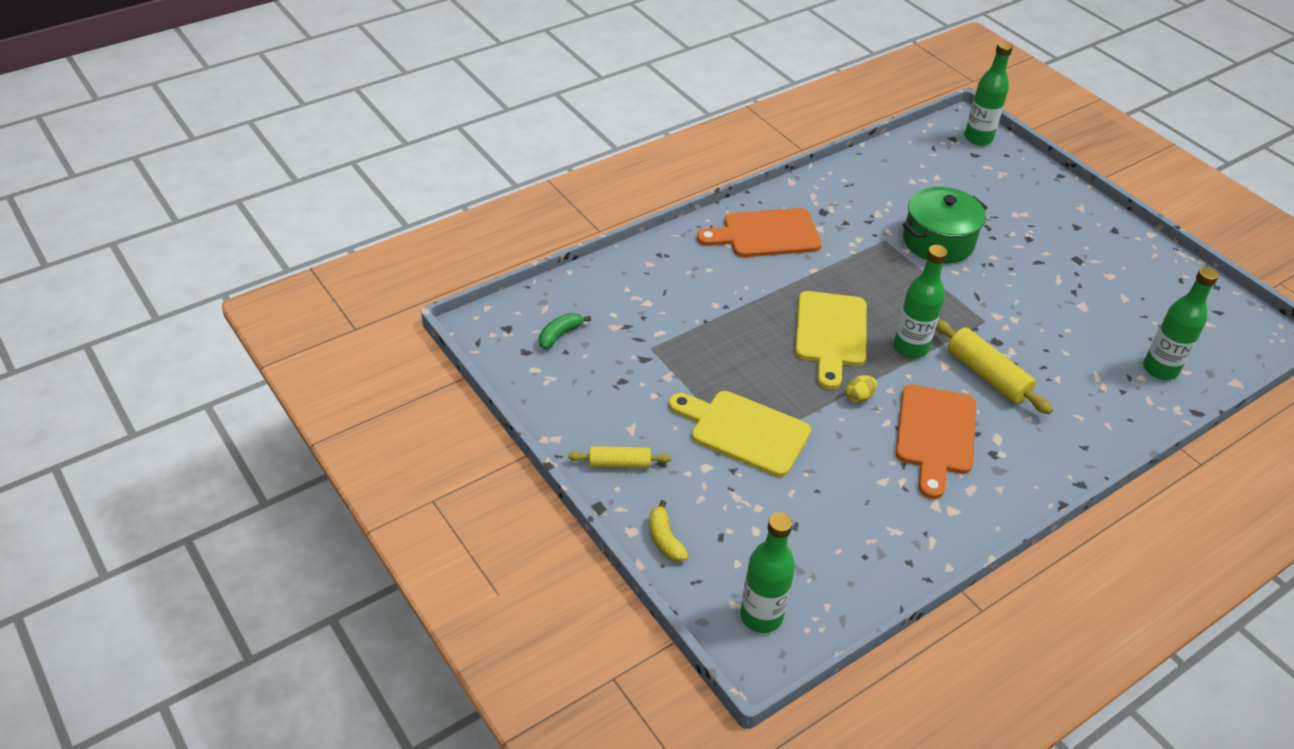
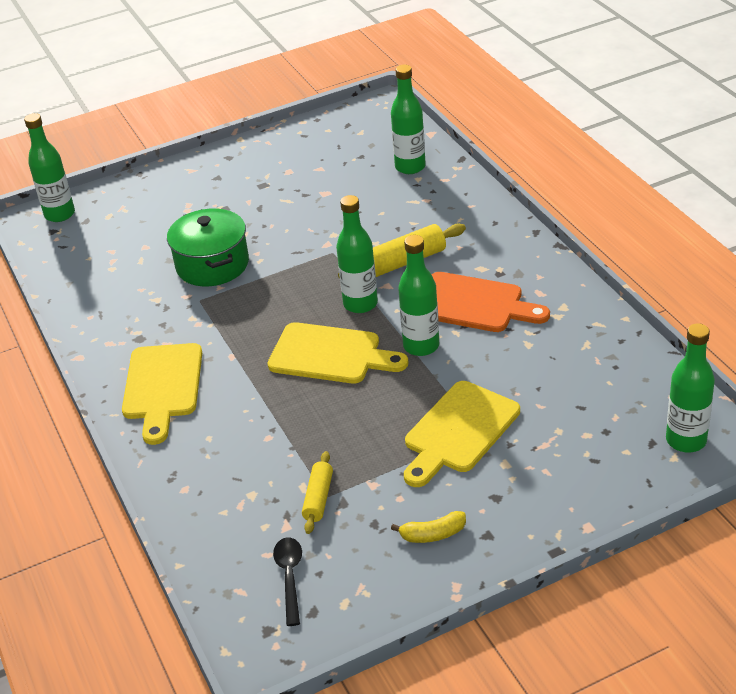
camera: 75 degrees left, 5 degrees down
green banana [539,313,591,349] -> black spoon [273,537,302,626]
yellow rolling pin [568,446,672,468] -> yellow rolling pin moved to [302,451,333,534]
yellow banana [649,500,689,562] -> yellow banana moved to [391,511,466,543]
orange cutting board [697,208,821,257] -> yellow cutting board [122,343,202,445]
yellow egg [846,375,877,403] -> green bottle [398,235,439,356]

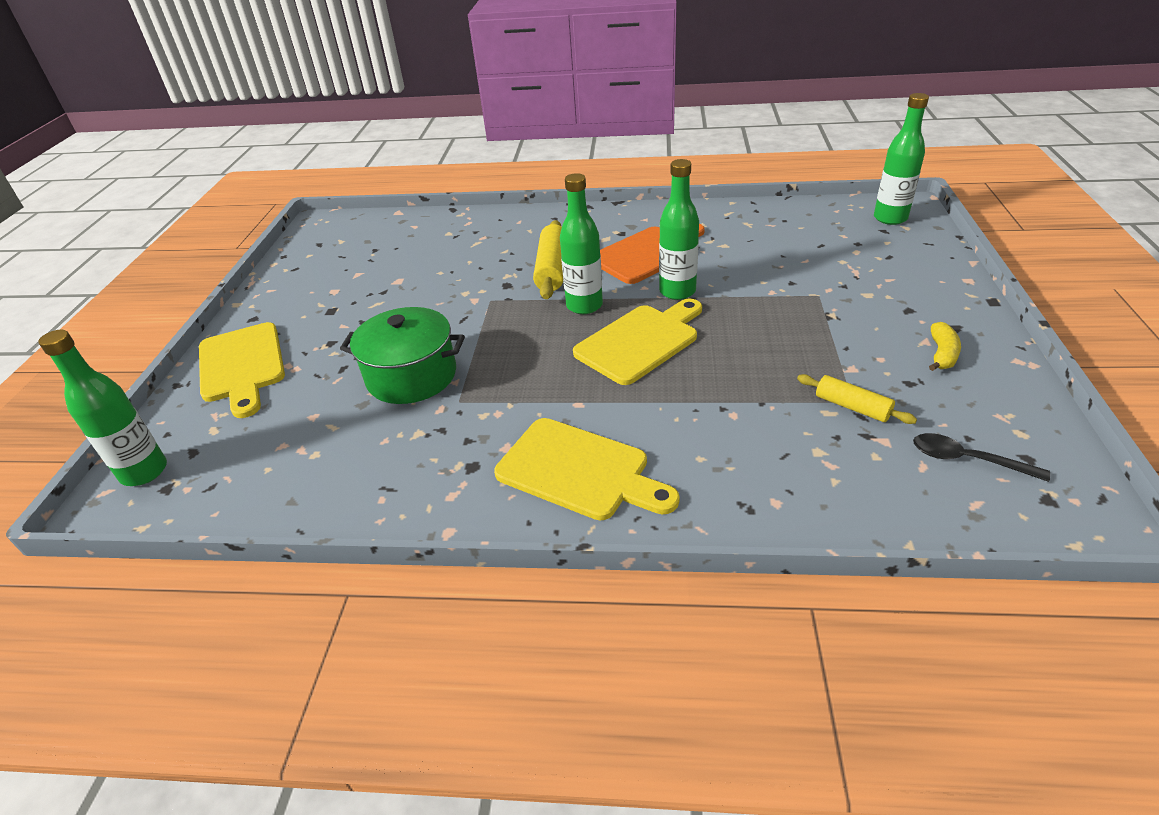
camera: 60 degrees left, 0 degrees up
green bottle [391,64,426,174] -> none
yellow cutting board [404,381,520,487] -> yellow cutting board moved to [199,322,285,418]

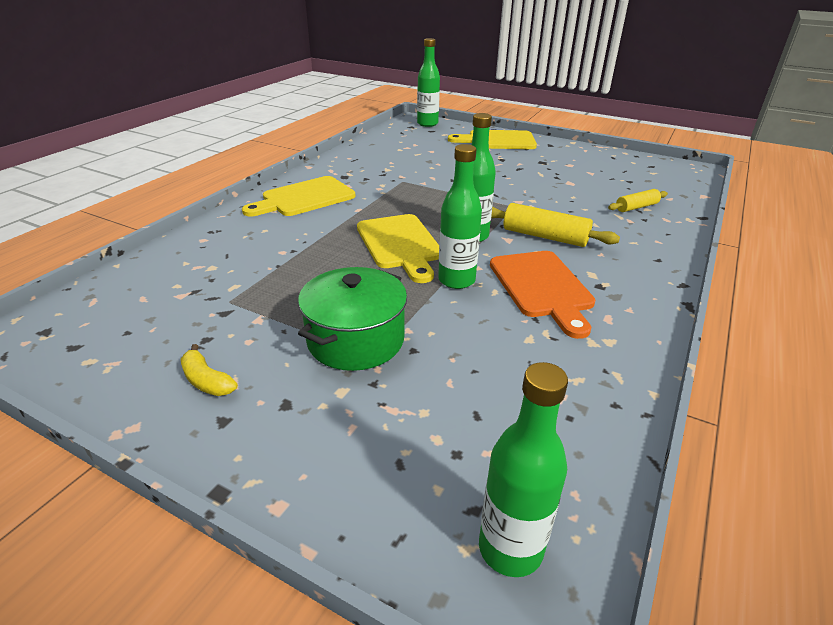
camera: 110 degrees right, 5 degrees down
green pot [340,307,465,404] -> green pot moved to [298,267,407,371]
yellow rolling pin [797,374,917,424] -> yellow rolling pin moved to [608,189,668,212]
black spoon [913,433,1050,482] -> none

